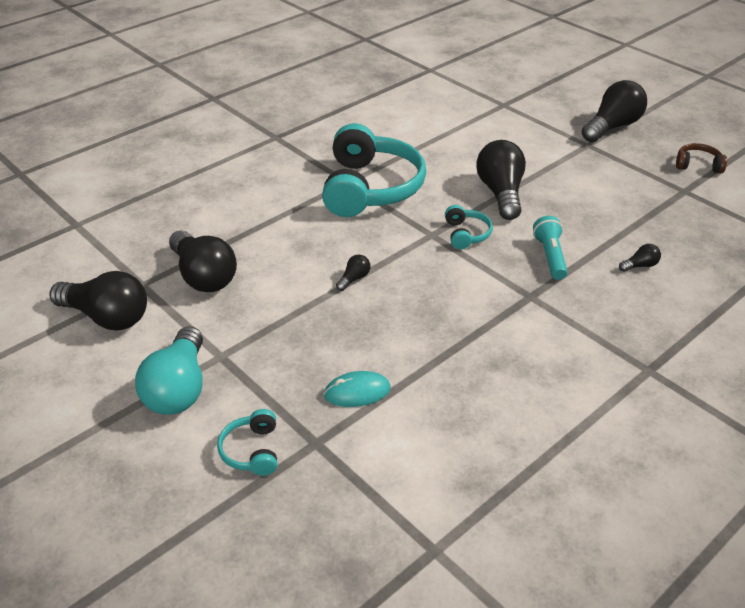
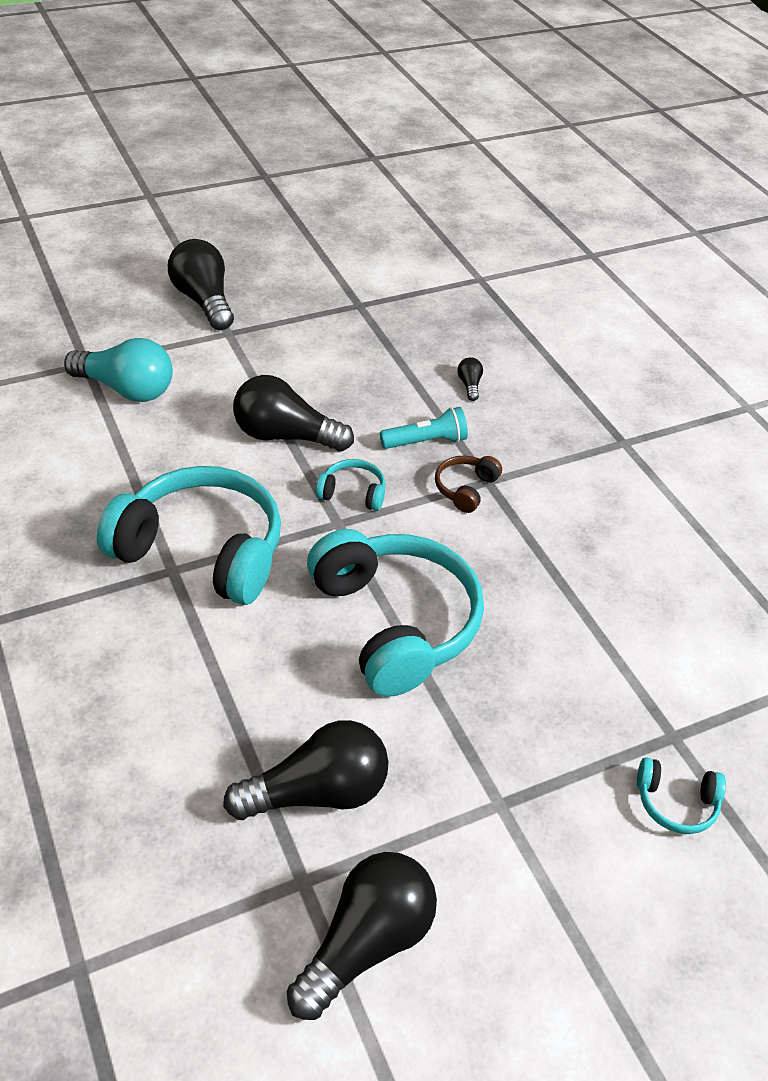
camera: 75 degrees left, 5 degrees up
turquoise light bulb [135,326,203,415] -> turquoise light bulb moved to [64,338,173,402]
turquoise mouse [324,371,391,407] -> none
black light bulb [336,255,370,291] -> turquoise headphones [307,529,484,697]
turquoise flashlight [533,216,568,280] -> turquoise flashlight turned 150 degrees clockwise [380,407,468,449]
brown headphones [676,143,727,173] -> brown headphones moved to [435,455,502,513]

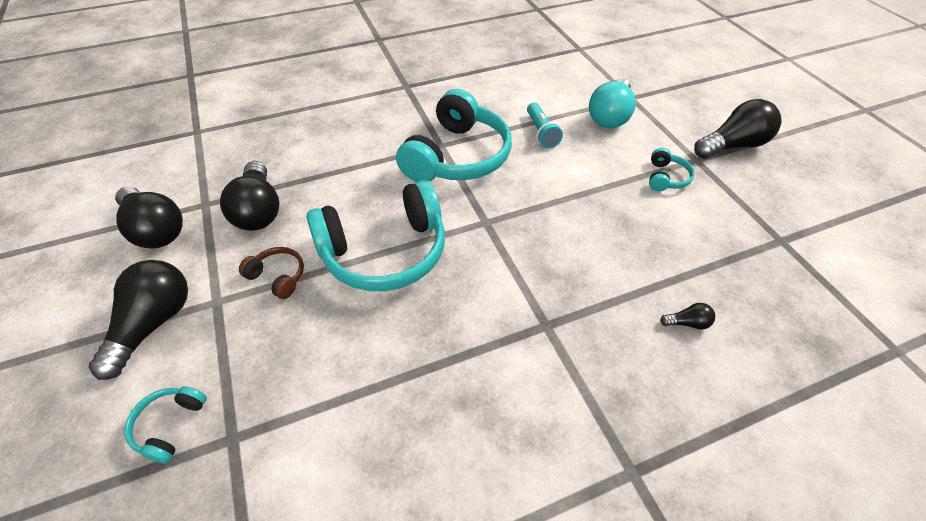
camera: 95 degrees right, 5 degrees up
black light bulb [233,375,354,451] -> black light bulb moved to [89,260,188,380]
turquoise headphones [316,459,385,511] -> turquoise headphones moved to [649,148,695,191]
turquoise flashlight [380,407,468,449] -> turquoise flashlight moved to [527,102,563,148]
brown headphones [435,455,502,513] -> brown headphones moved to [239,247,304,299]

